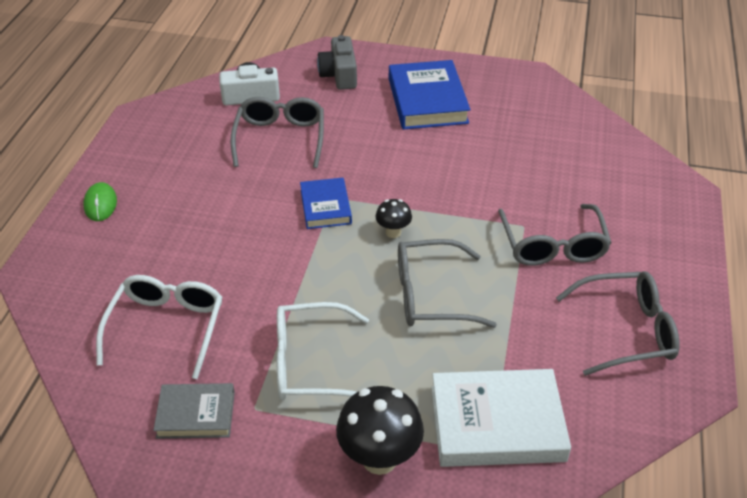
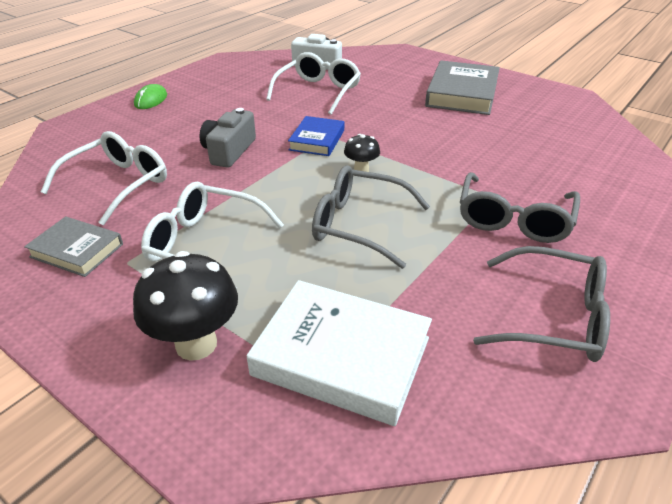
camera: 25 degrees right, 5 degrees down
grey glasses [231,97,324,168] -> white glasses [266,52,361,115]
grey camera [317,35,357,90] -> grey camera moved to [200,108,256,168]
blue book [389,60,471,129] -> grey book [425,60,500,115]

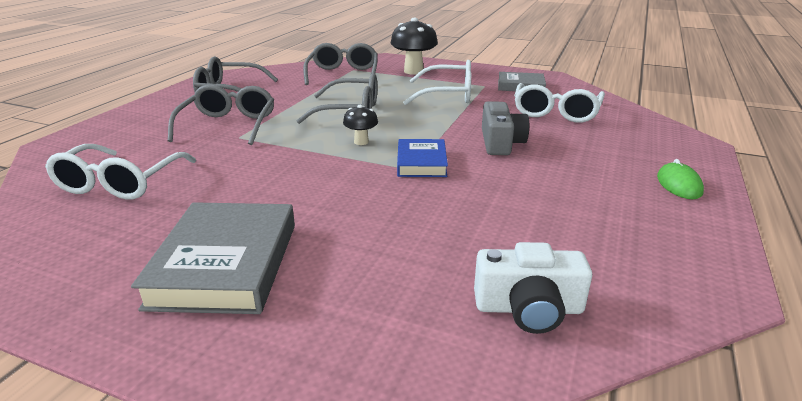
camera: 165 degrees right, 10 degrees down
white book [247,280,432,426] -> grey glasses [303,43,377,85]
white glasses [266,52,361,115] -> white glasses moved to [45,144,196,200]

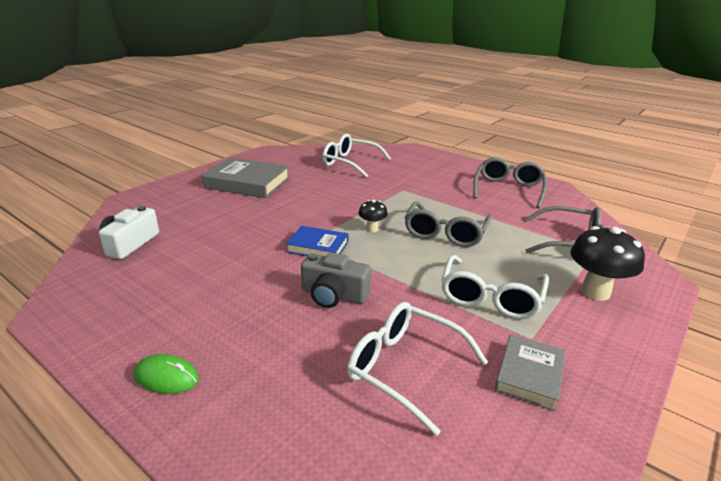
camera: 105 degrees right, 0 degrees up
grey glasses [168,84,274,145] -> none

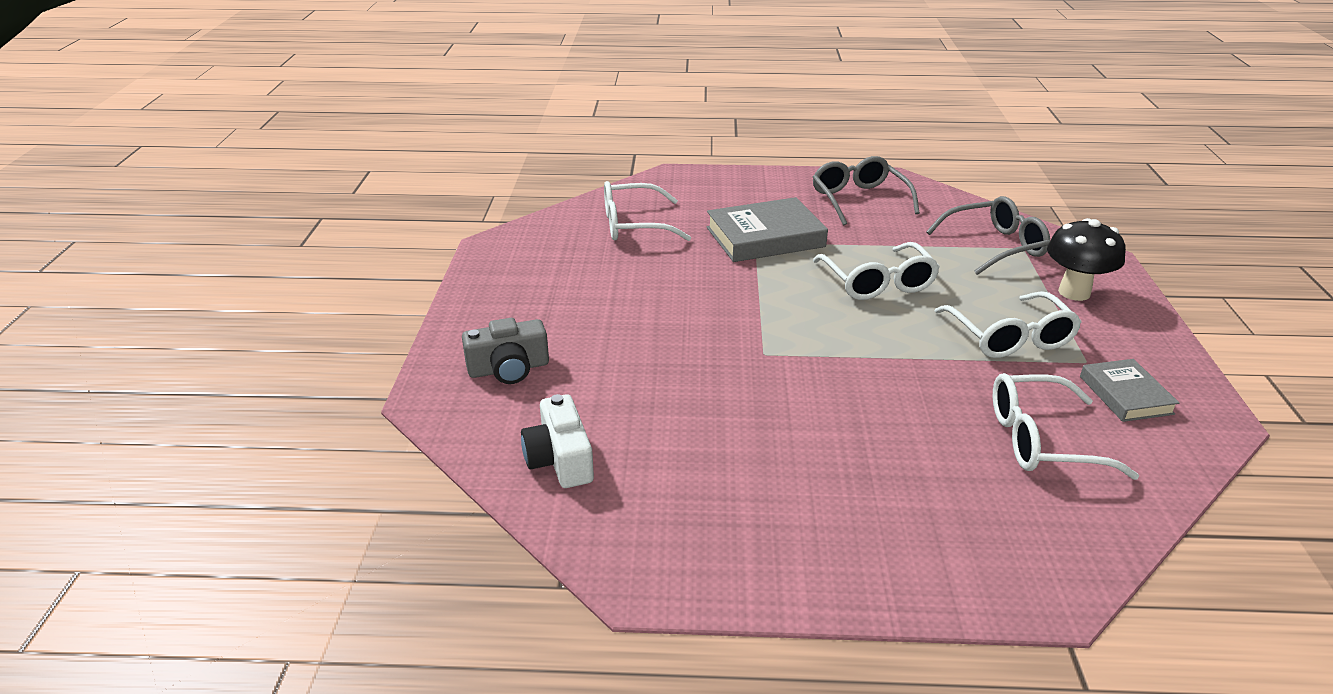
camera: 35 degrees left, 5 degrees up
green mouse [134,354,199,394] -> none
grey book [202,157,290,198] -> grey book moved to [707,197,828,262]
blue book [286,226,348,256] -> none
grey camera [301,252,371,308] -> grey camera moved to [462,318,549,384]
black mushroom [358,200,388,233] -> none
grey glasses [405,201,492,247] -> white glasses [813,242,940,300]

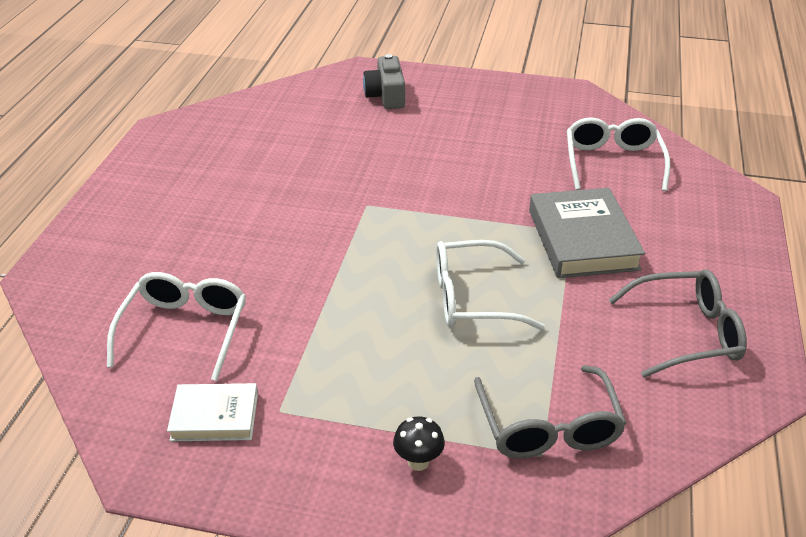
camera: 100 degrees right, 5 degrees up
white camera [521,394,594,488] -> none
white glasses [935,291,1082,358] -> none
black mushroom [1047,218,1126,301] -> black mushroom [393,416,445,471], size x0.54
grey book [1080,359,1179,422] -> white book [167,383,258,441]

